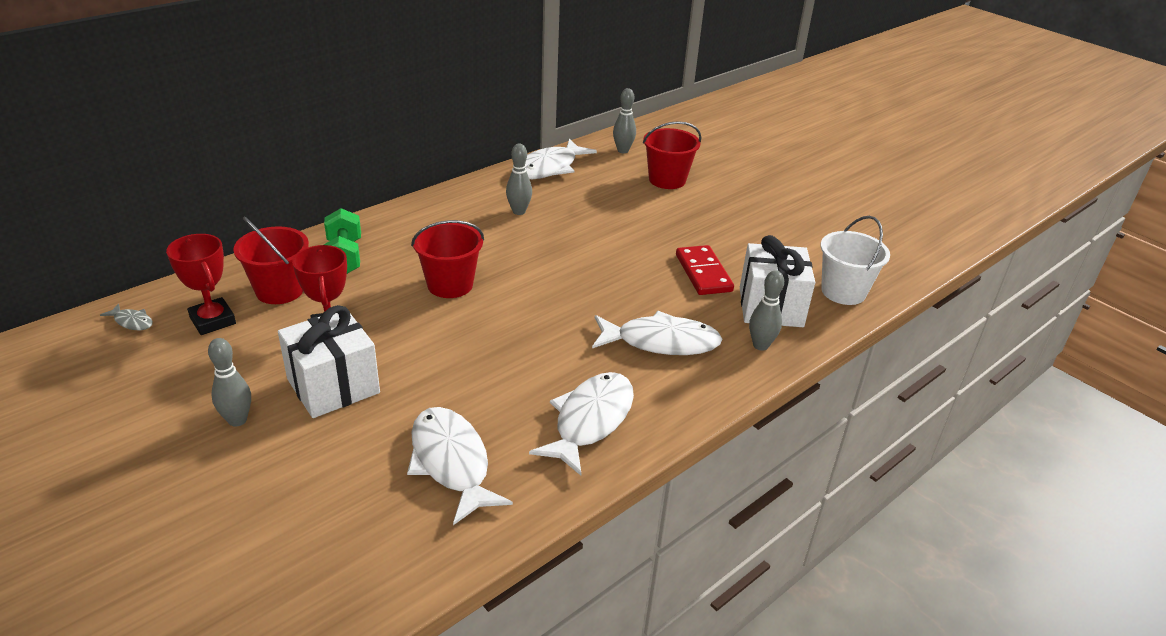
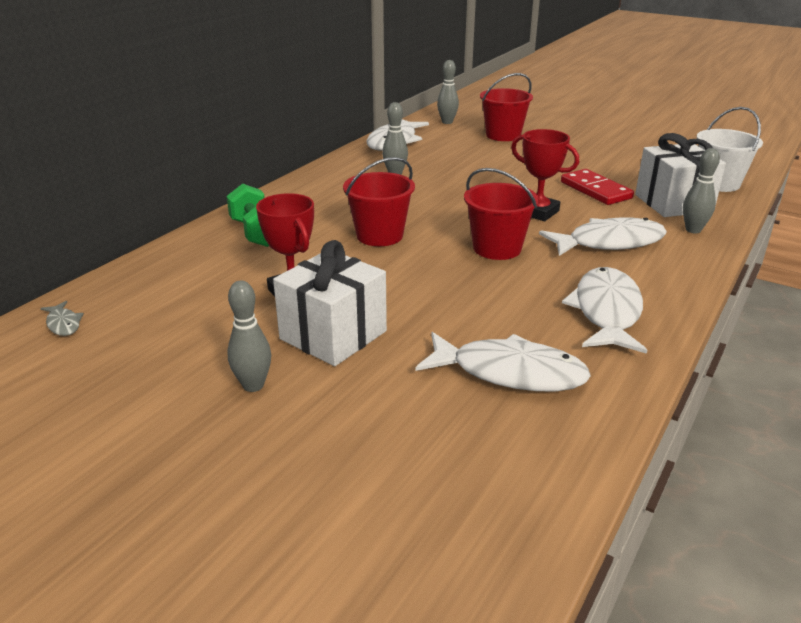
camera: 15 degrees left, 5 degrees down
grey fish [100,303,153,330] -> grey fish turned 45 degrees clockwise [41,301,84,336]
red trophy [166,234,236,335] -> red trophy moved to [511,129,579,221]
red bucket [233,217,309,304] -> red bucket moved to [464,168,539,260]
white fish [407,407,513,525] -> white fish turned 150 degrees clockwise [416,332,591,391]

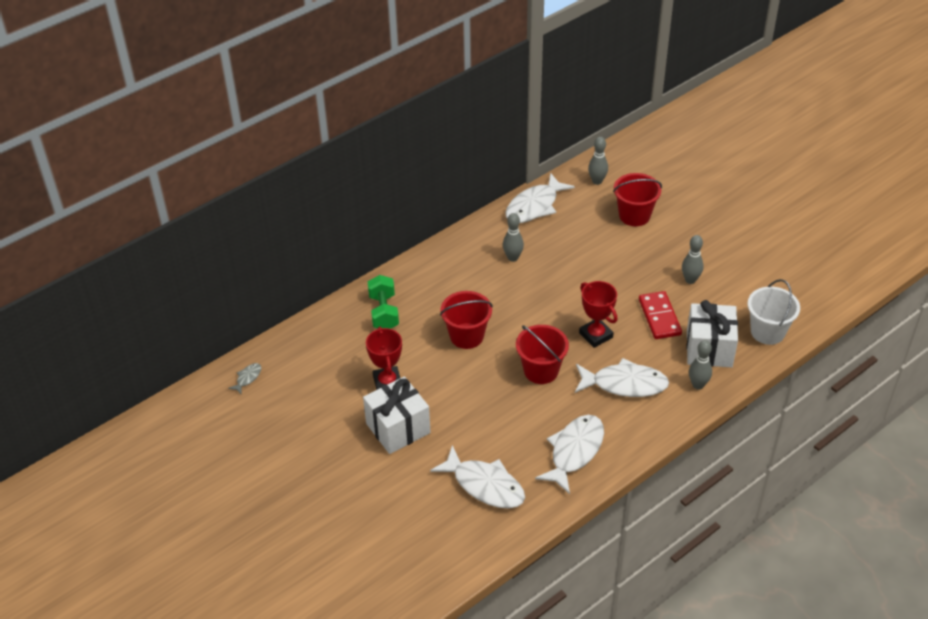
camera: 20 degrees right, 15 degrees up
grey fish [41,301,84,336] -> grey fish turned 135 degrees counterclockwise [228,363,261,394]
grey bowling pin [227,281,271,392] -> grey bowling pin moved to [682,235,703,284]

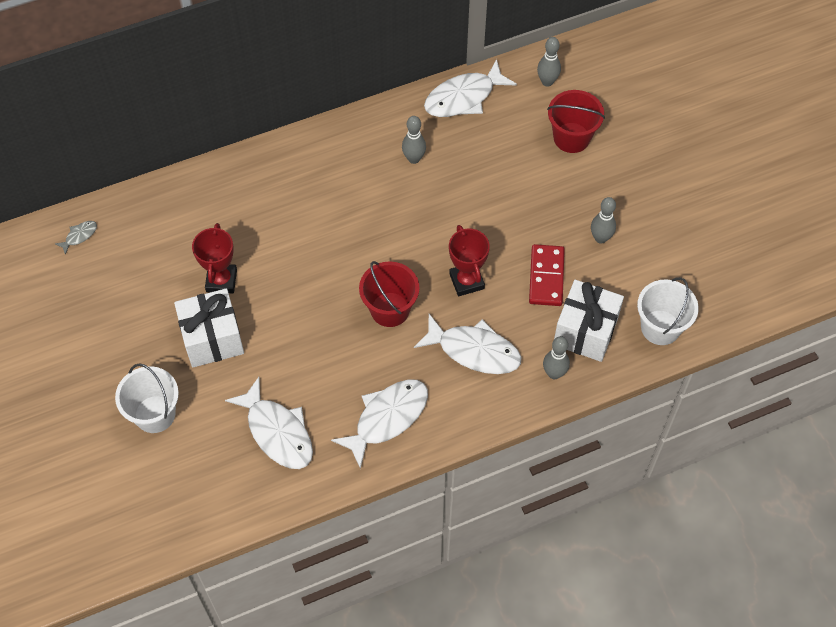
camera: 15 degrees right, 15 degrees up
green dumbbell [368,275,399,329] -> none
red bucket [440,291,493,349] -> none
none -> white bucket [115,363,179,433]

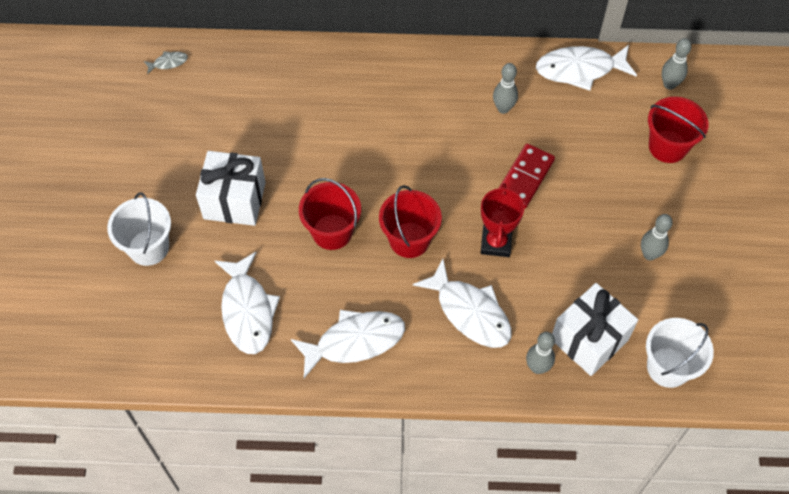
camera: 25 degrees right, 0 degrees up
red trophy [192,223,237,293] -> none
red domino [529,244,565,306] -> red domino moved to [499,144,555,209]
none -> red bucket [299,178,361,250]

